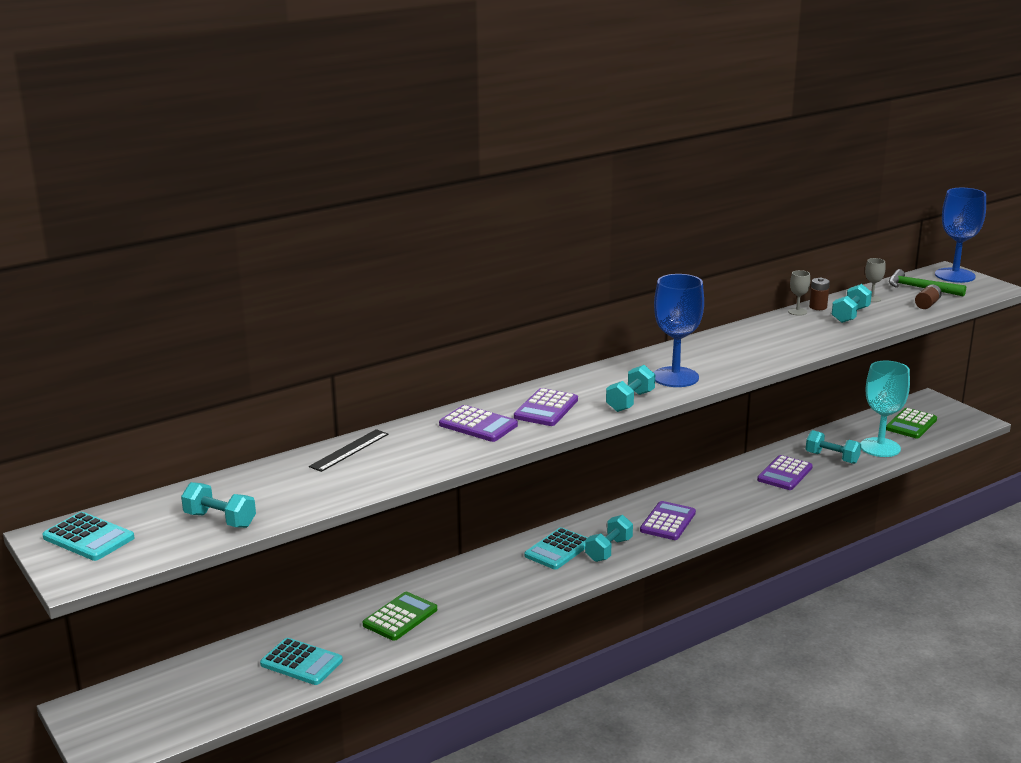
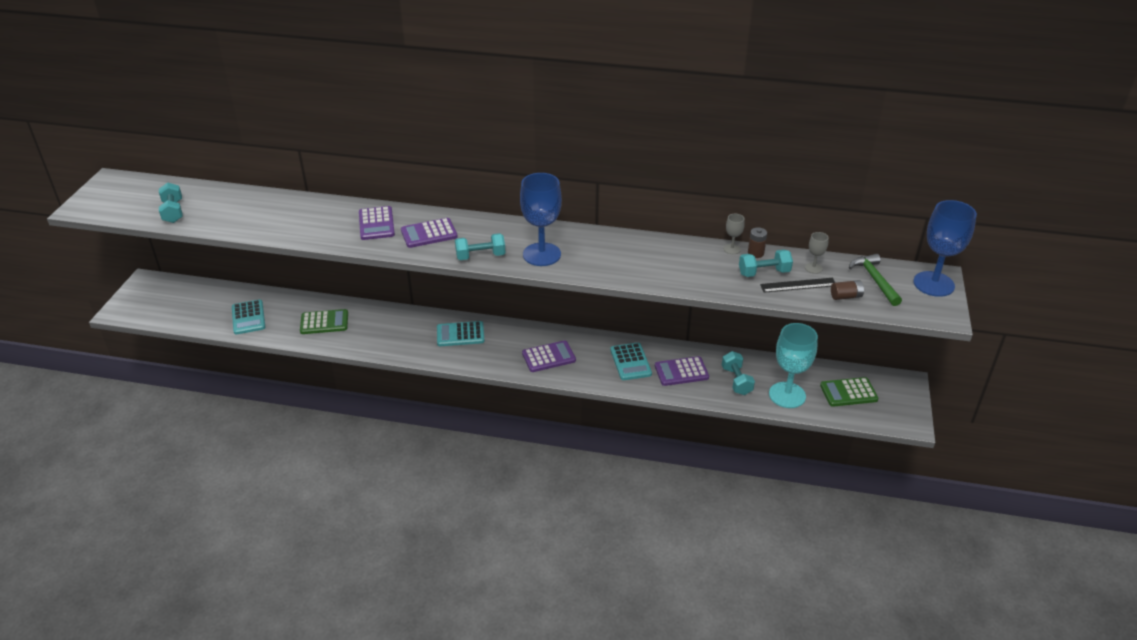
camera: 45 degrees right, 15 degrees up
turquoise calculator [43,512,135,561] -> turquoise calculator moved to [610,343,652,380]
black ruler [309,429,388,472] -> black ruler moved to [760,278,836,293]
turquoise dumbbell [585,515,633,562] -> none

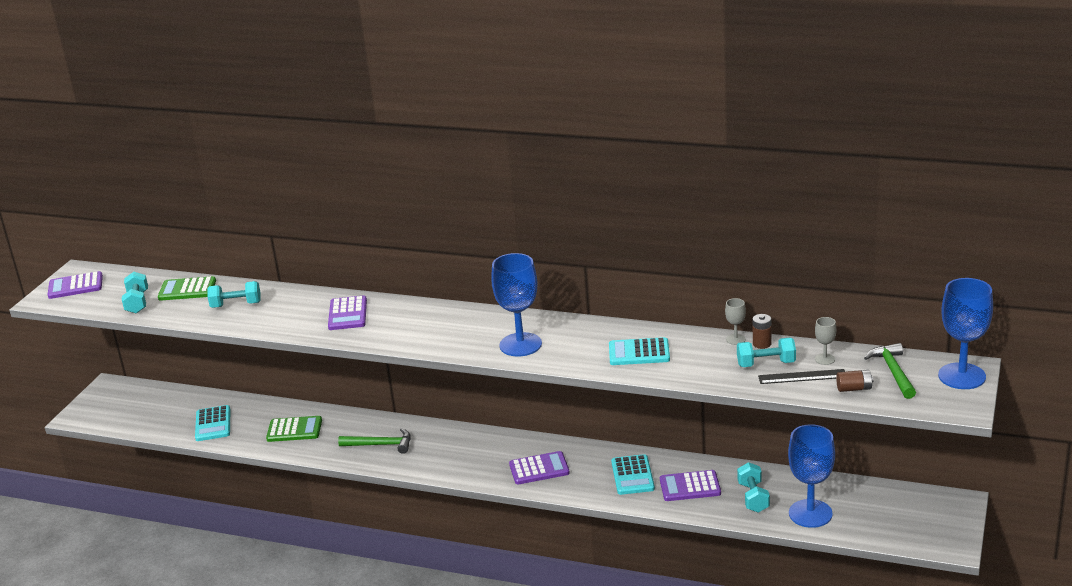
camera: 10 degrees right, 10 degrees down
purple calculator [401,218,458,248] -> purple calculator moved to [47,271,103,299]
turquoise calculator [437,321,484,346] -> turquoise calculator moved to [609,337,670,365]
turquoise dumbbell [455,233,505,260] -> turquoise dumbbell moved to [208,281,261,308]
turquoise goblet [769,323,818,408] -> blue goblet [788,424,835,528]
green calculator [820,377,878,407] -> green calculator moved to [158,276,216,301]
none -> green hammer [338,428,411,454]

